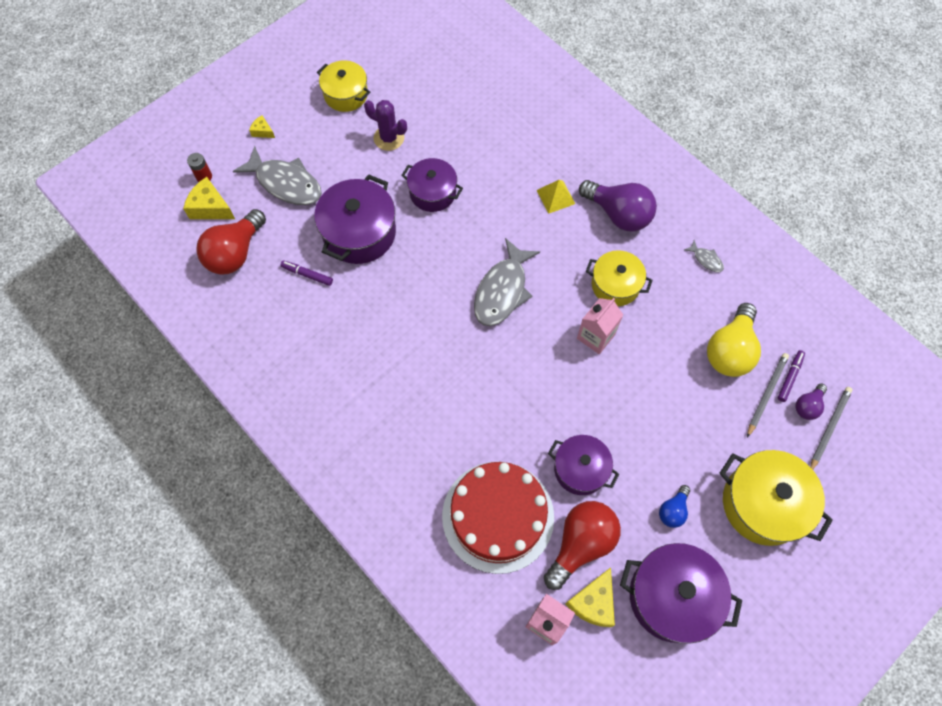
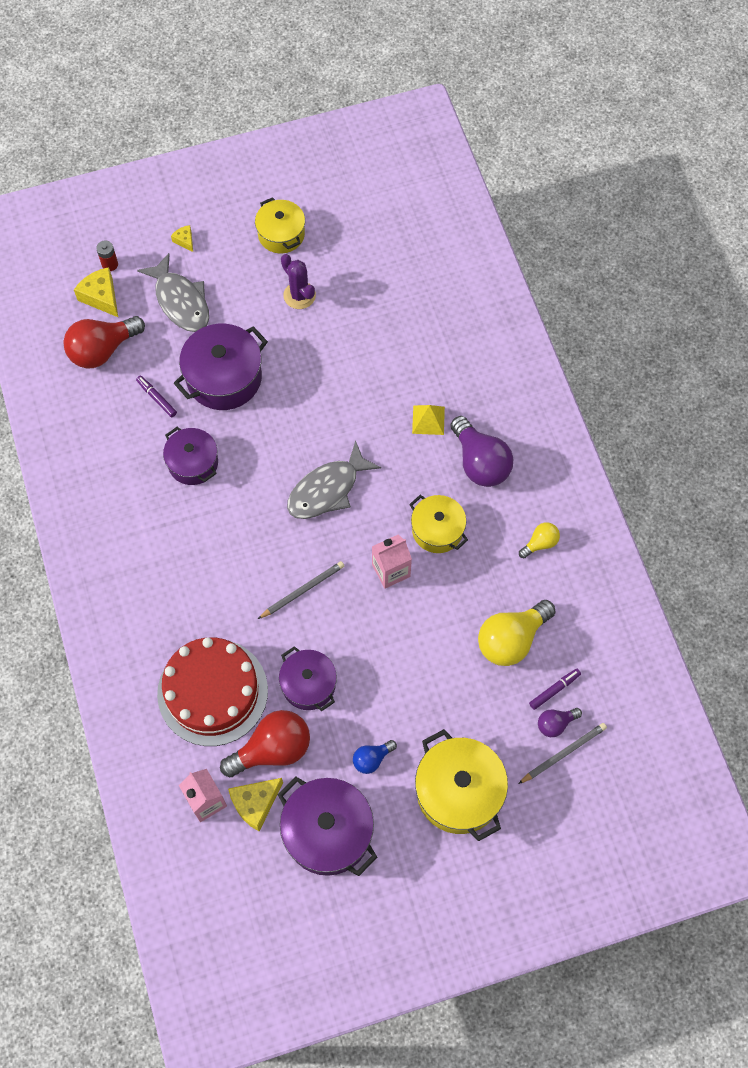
camera: 25 degrees right, 0 degrees up
purple pot [401,158,463,212] -> purple pot moved to [163,427,218,485]
grey fish [684,240,724,272] -> yellow light bulb [519,522,560,558]
grey pencil [747,353,789,438] -> grey pencil moved to [258,561,344,619]

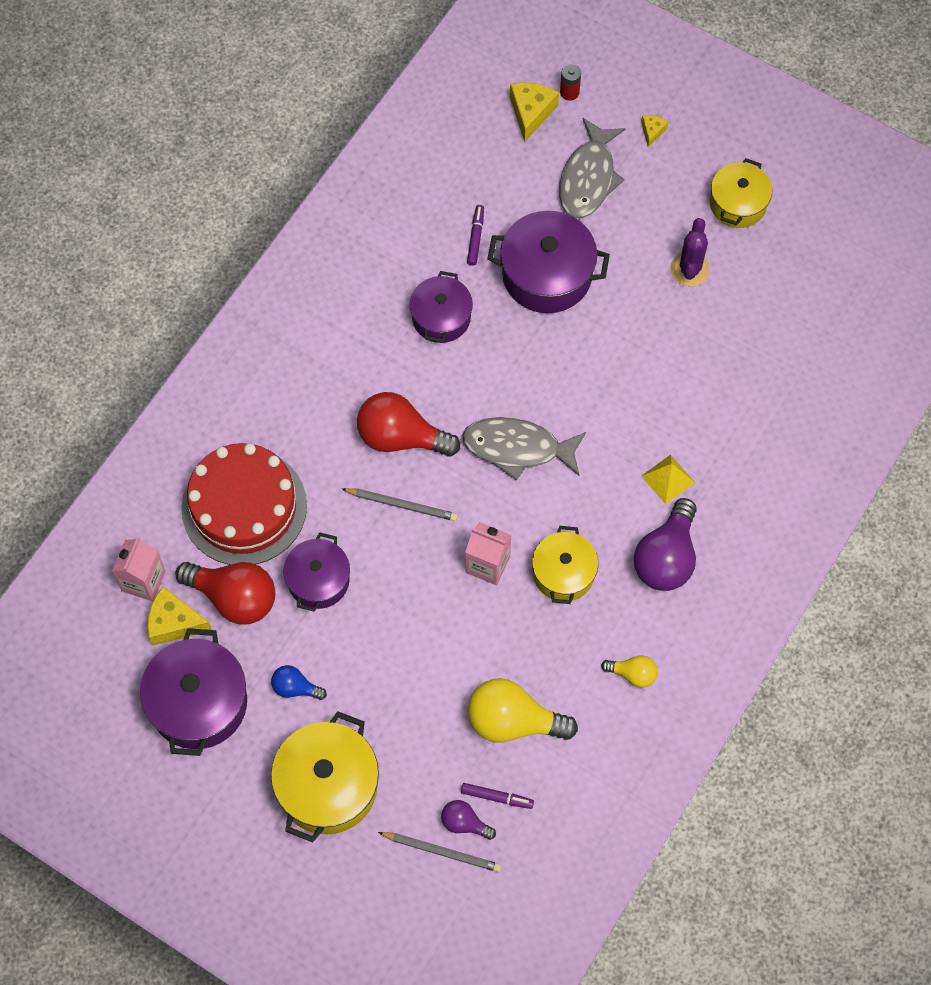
camera: 50 degrees right, 0 degrees up
red light bulb [63,316,145,368] -> red light bulb moved to [357,392,460,457]

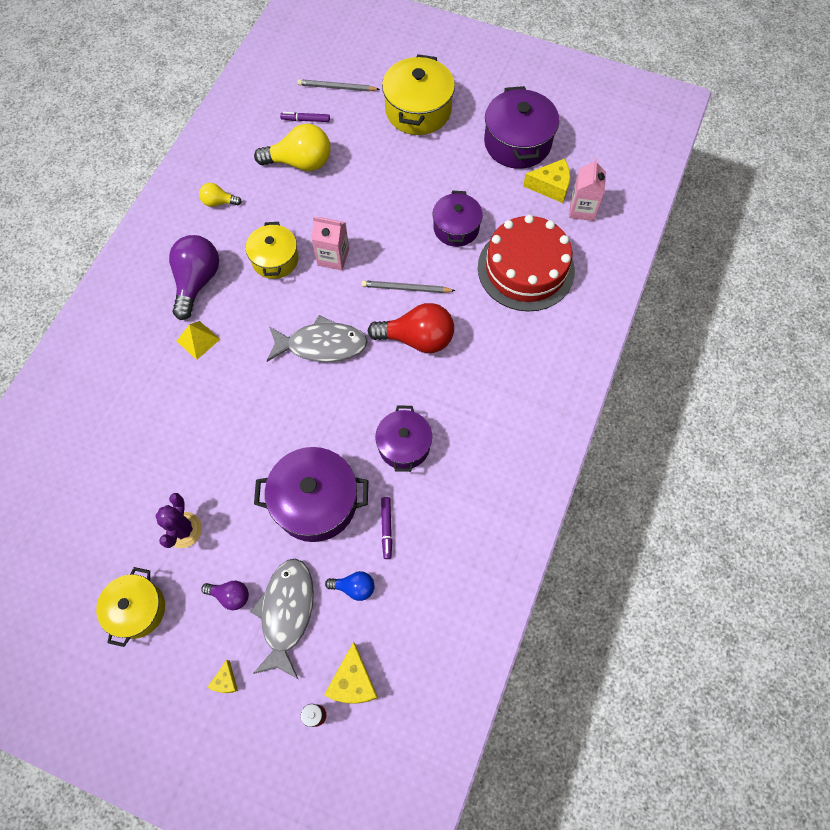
camera: 170 degrees right, 0 degrees up
red light bulb [175,562,275,625] -> none
blue light bulb [271,665,327,700] -> blue light bulb moved to [325,571,375,601]
purple light bulb [441,800,496,840] -> purple light bulb moved to [201,581,249,610]

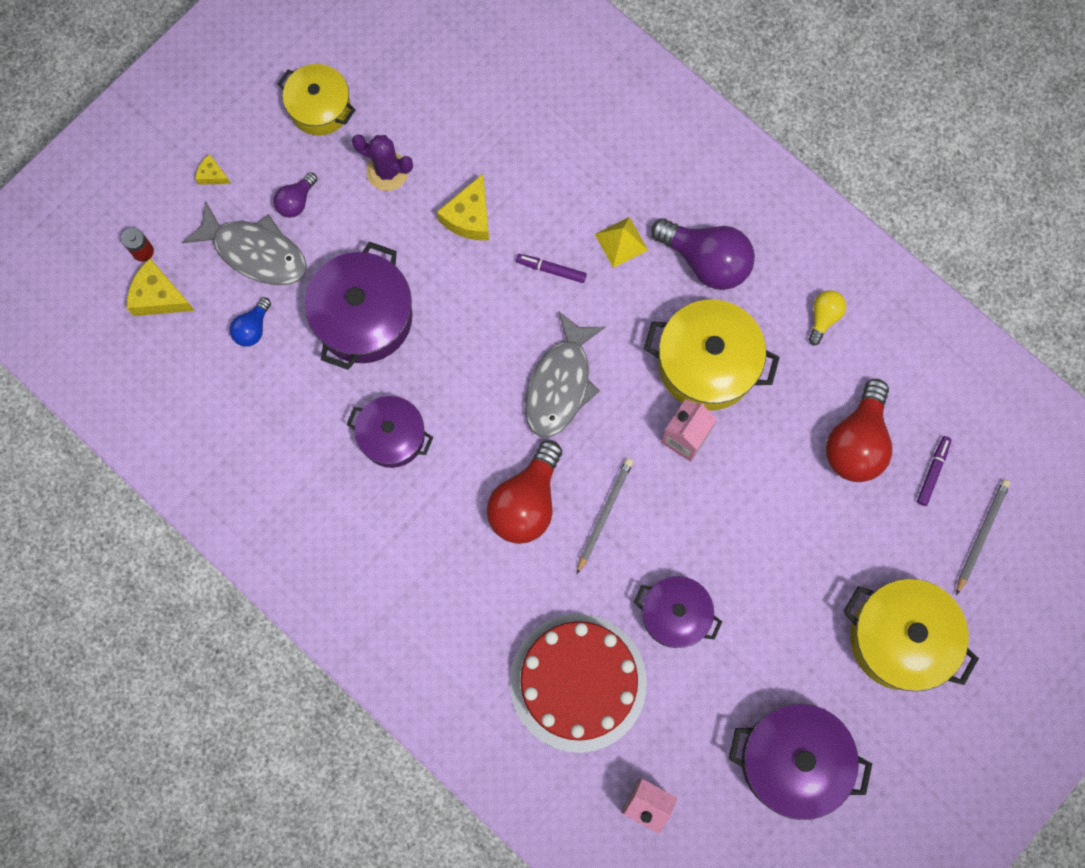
camera: 110 degrees right, 10 degrees up
yellow pot [246,222,298,279] -> yellow pot [644,300,780,411], size x1.54
yellow light bulb [254,123,331,171] -> red light bulb [826,379,892,482]
purple marker [381,497,392,559] -> purple marker moved to [516,254,587,283]
yellow cheese [523,158,570,203] -> yellow cheese moved to [437,174,489,240]

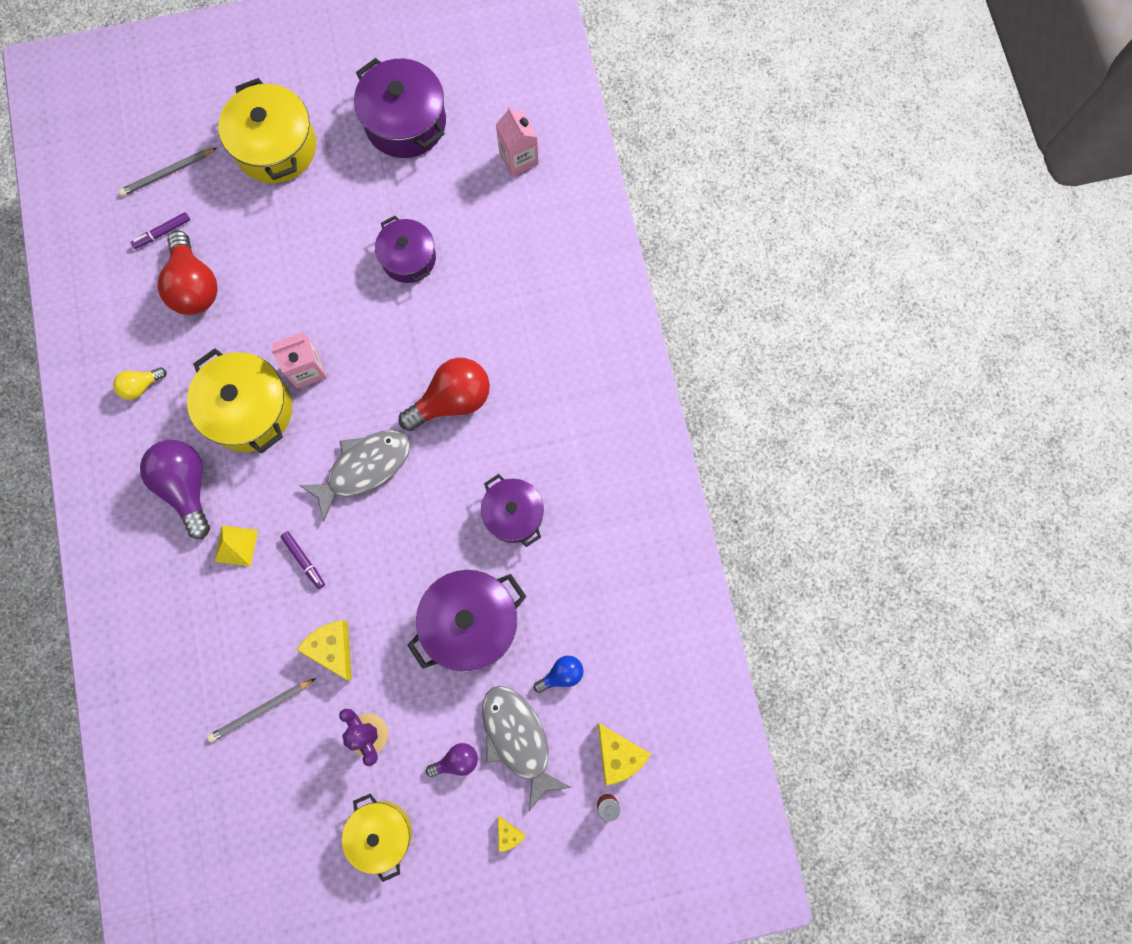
camera: 145 degrees left, 0 degrees up
yellow cheese [437,174,489,240] -> yellow cheese turned 90 degrees counterclockwise [296,620,352,680]
red cake [510,614,647,753] -> none
grey pencil [576,458,633,575] -> grey pencil moved to [207,678,316,742]
red light bulb [826,379,892,482] -> red light bulb turned 105 degrees clockwise [157,231,218,315]

